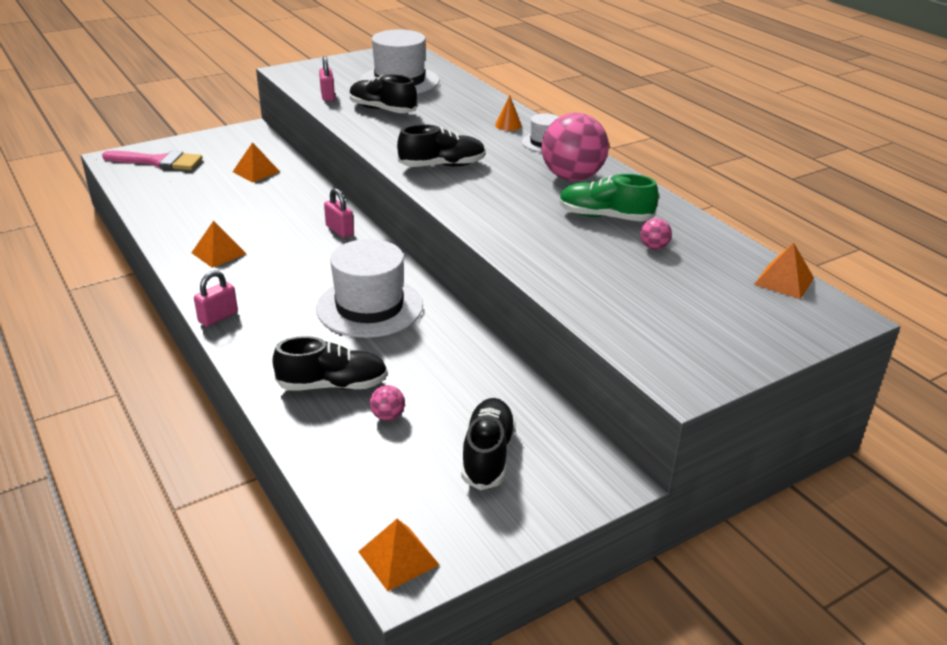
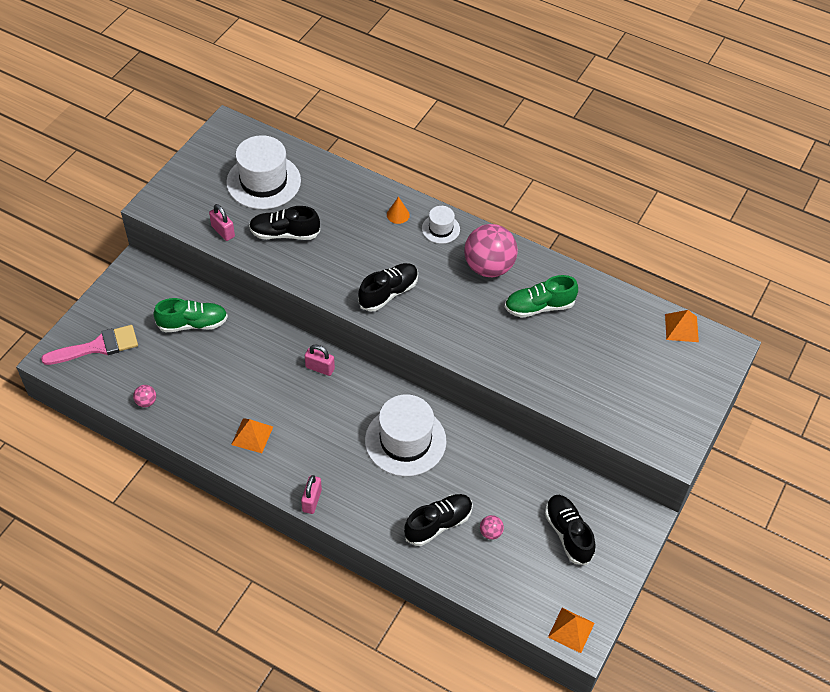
camera: 30 degrees left, 20 degrees up
orange pyramid [233,142,280,183] -> green shoe [153,298,228,333]
pink ball [640,218,672,250] -> pink ball moved to [133,385,156,407]

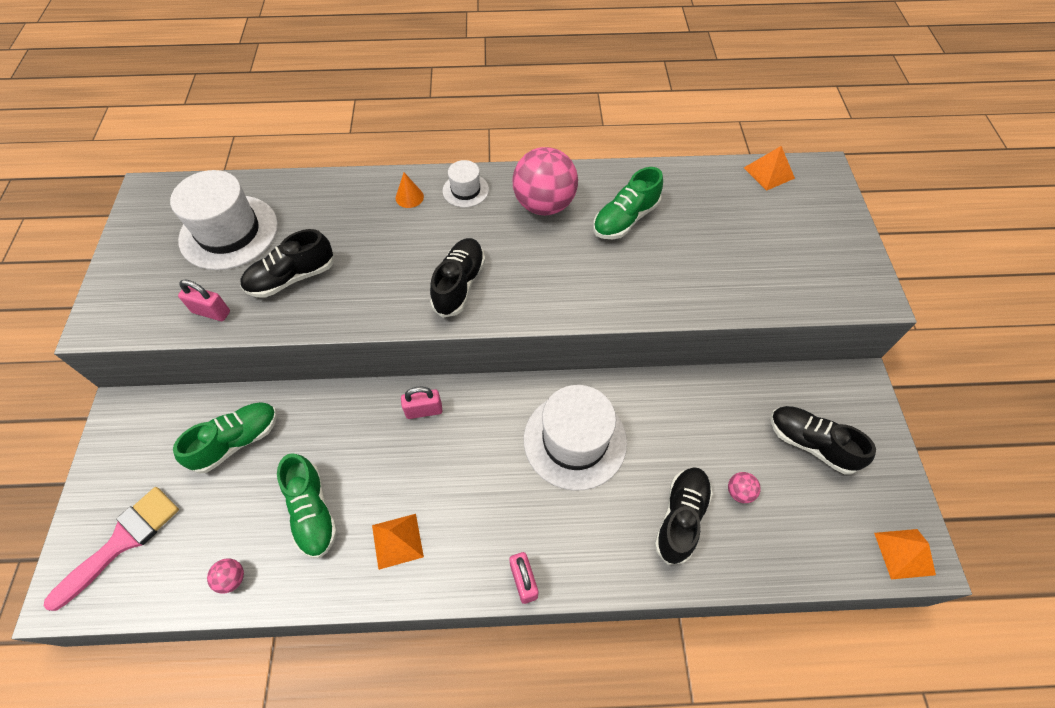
camera: 30 degrees left, 5 degrees up
none -> green shoe [277,453,337,558]

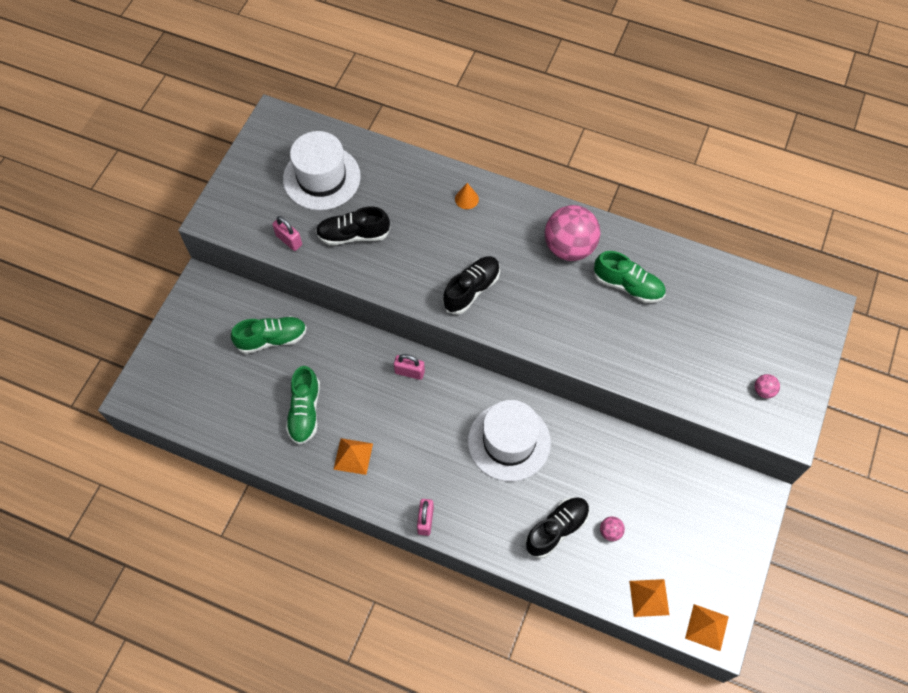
camera: 25 degrees right, 5 degrees up
pink brush [44,487,179,611] -> none
pink ball [207,558,244,594] -> pink ball moved to [755,374,780,398]
white hat [443,160,489,208] -> none
green shoe [593,167,663,239] -> green shoe turned 135 degrees counterclockwise [594,251,666,303]
orange pyramid [744,146,795,191] -> orange pyramid moved to [629,579,669,617]
black shoe [770,406,876,475] -> none

